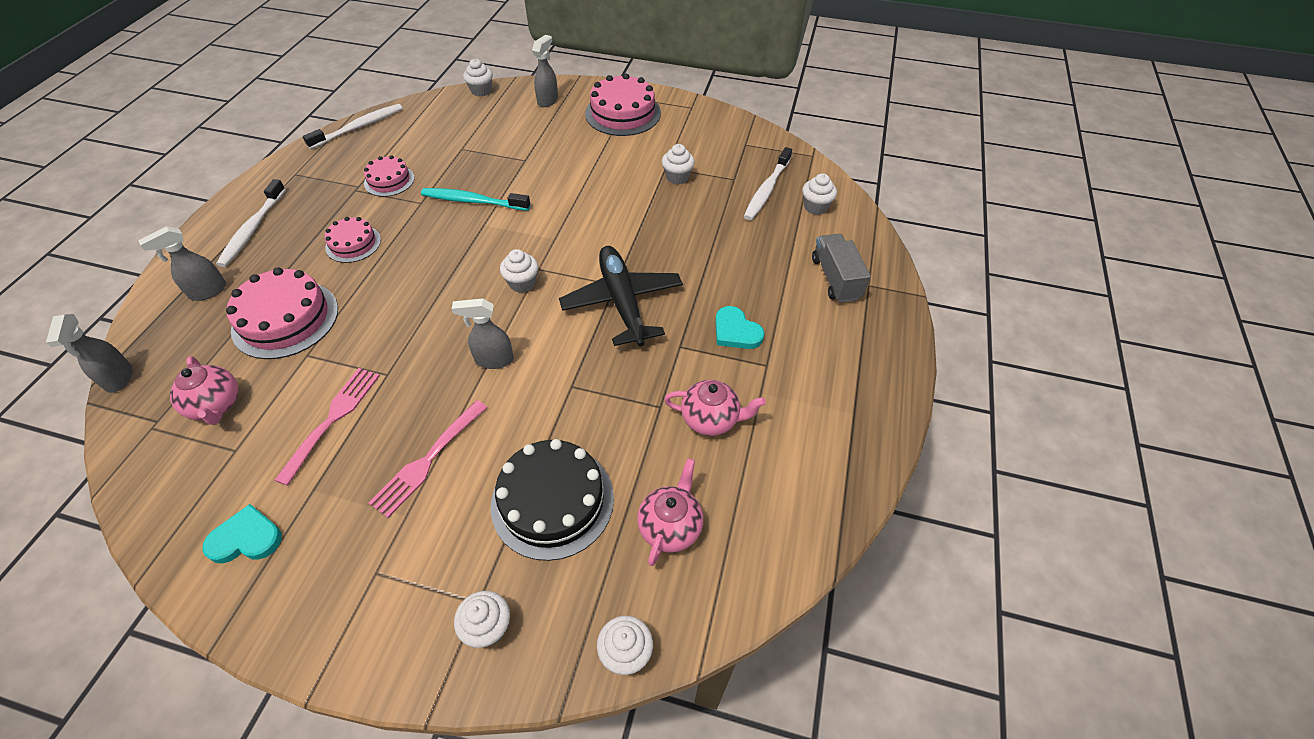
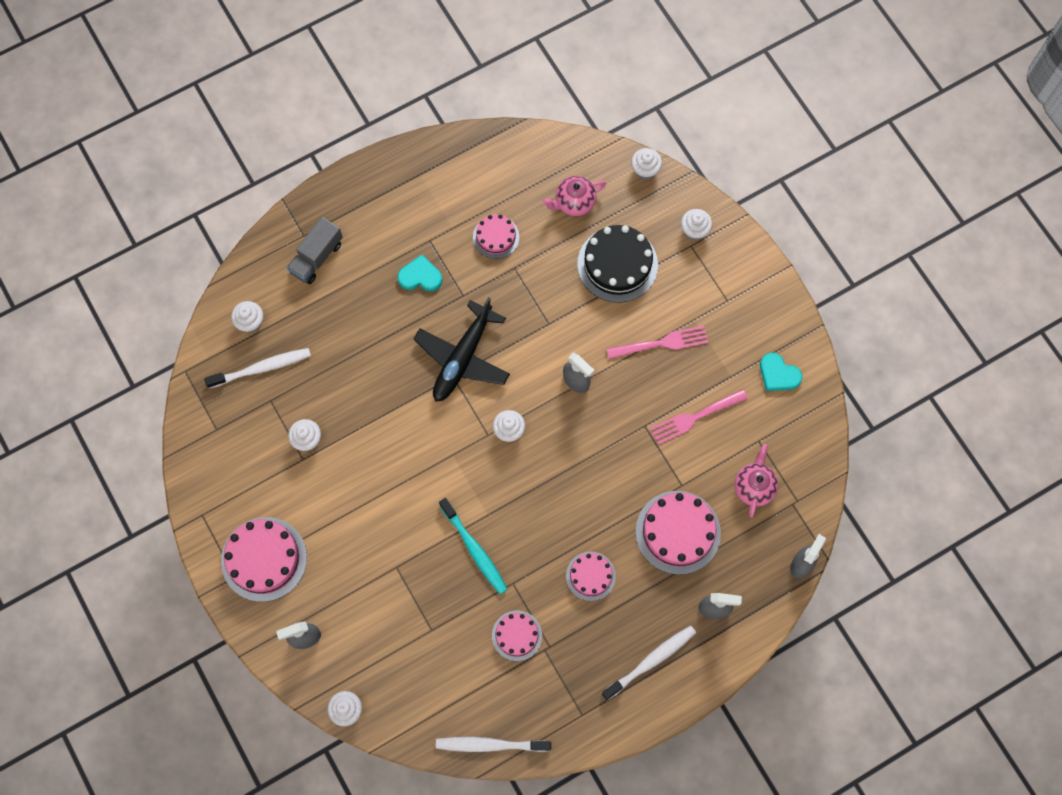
camera: 135 degrees left, 20 degrees up
pink teapot [664,380,766,436] -> pink cake [473,214,519,259]
turquoise heart [715,306,765,349] -> turquoise heart turned 90 degrees counterclockwise [398,255,442,291]

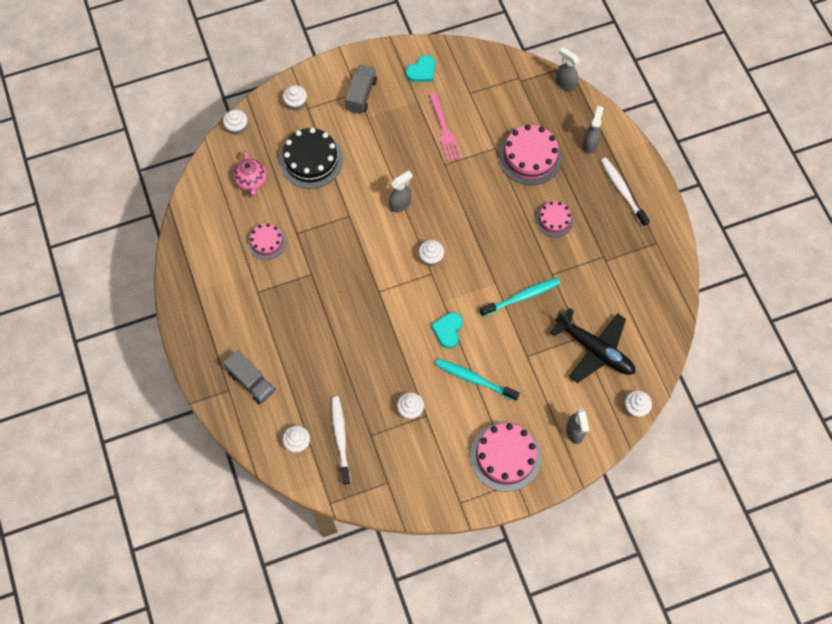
camera: 80 degrees left, 5 degrees down
turquoise heart [398,255,442,291] -> turquoise heart moved to [431,312,463,348]
black plane [414,297,510,402] -> black plane moved to [550,308,635,383]
white toothbrush [436,737,551,752] -> none
pink cake [492,610,542,661] -> none
pink fork [607,326,708,359] -> none
pink teapot [734,444,778,518] -> none
none -> grey truck [345,65,377,114]
none -> turquoise toothbrush [435,359,520,401]

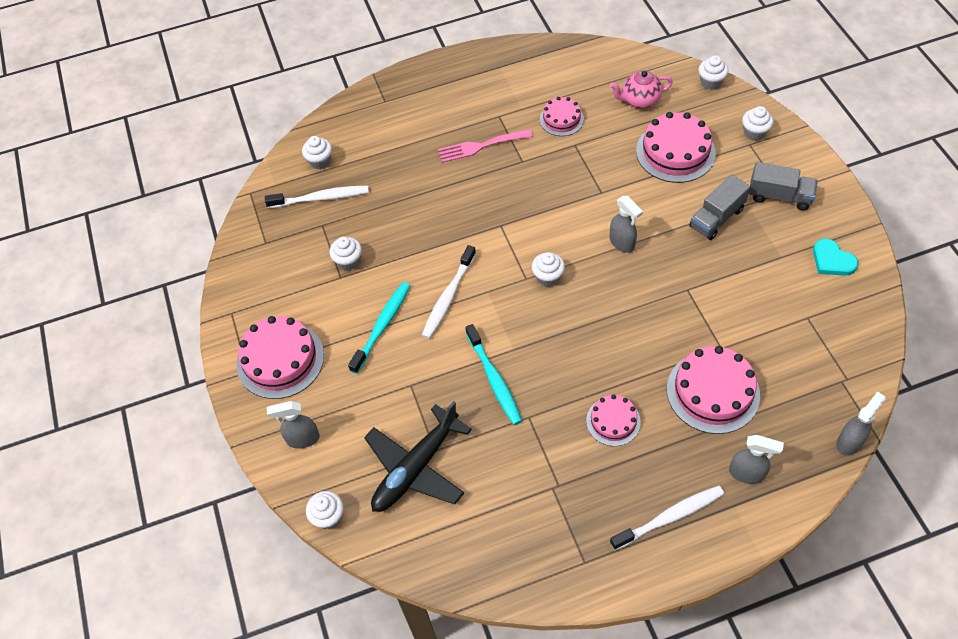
camera: 95 degrees right, 10 degrees down
grey truck [223,350,275,404] -> grey truck moved to [689,174,750,240]
black cake [279,128,343,189] -> pink cake [636,112,716,183]
pink fork [429,93,461,162] -> pink fork moved to [438,129,533,163]
turquoise heart [431,312,463,348] -> white toothbrush [422,245,476,339]

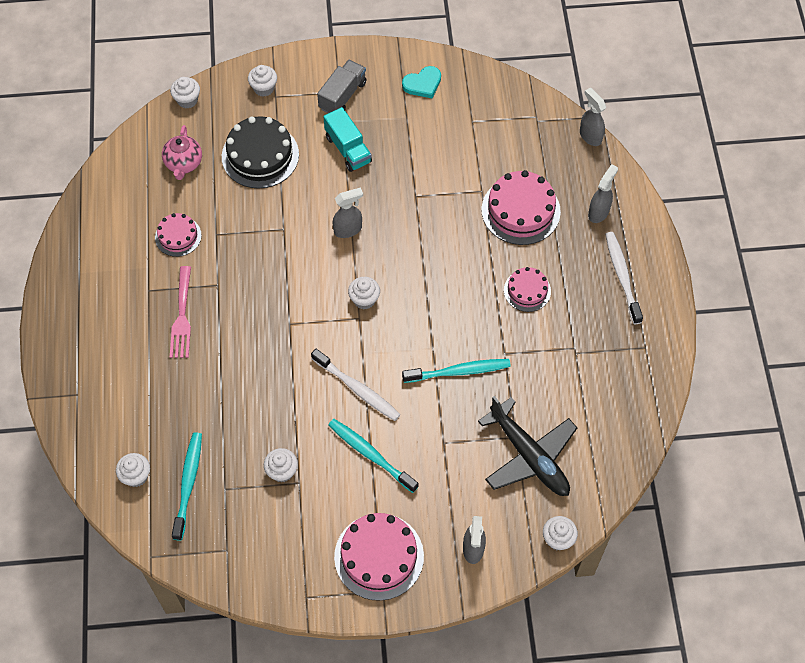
camera: 80 degrees left, 5 degrees up
white toothbrush [265,186,369,208] -> turquoise toothbrush [172,432,202,541]
pink cake [636,112,716,183] -> black cake [222,116,299,189]
grey truck [689,174,750,240] -> turquoise truck [323,107,372,172]

